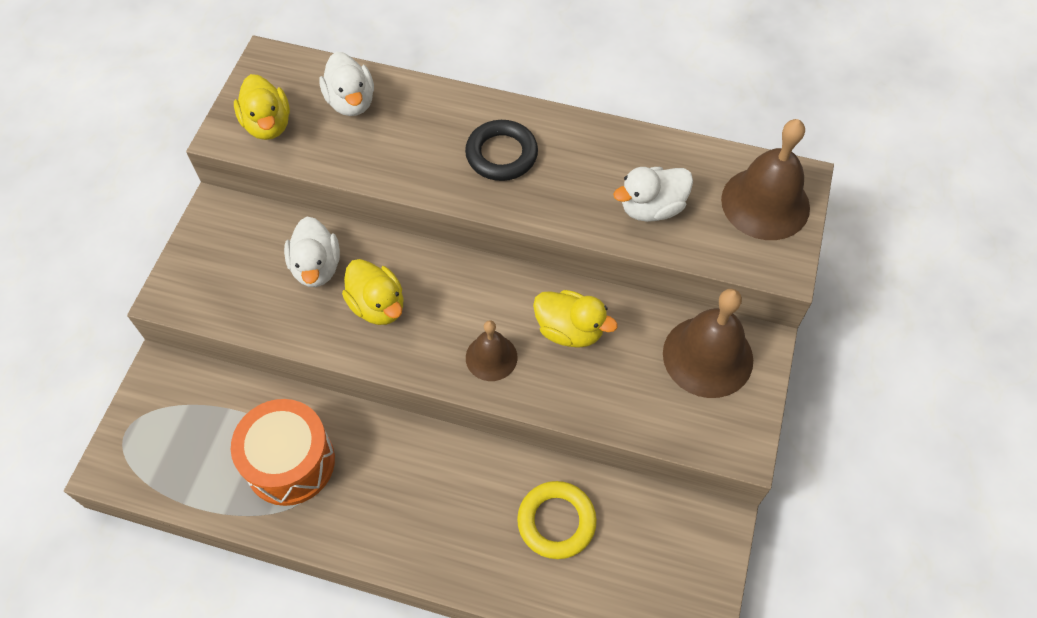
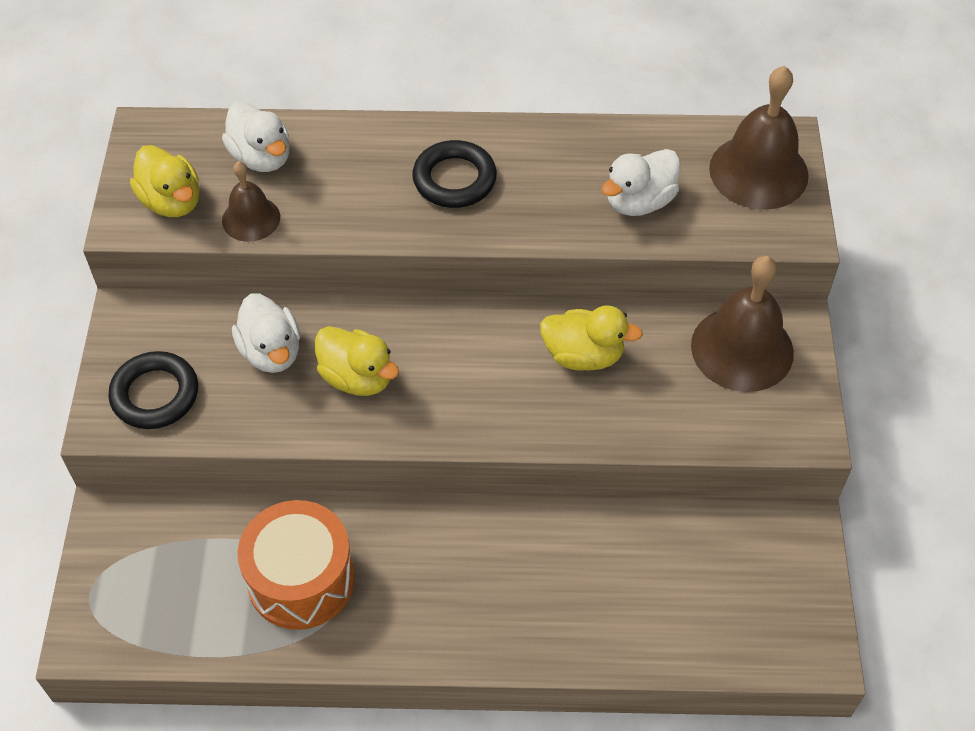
camera: 15 degrees left, 5 degrees down
brown bell [466,320,518,381] -> brown bell moved to [222,161,280,242]
yellow ring [517,481,597,559] -> none
none -> black ring [108,351,198,429]

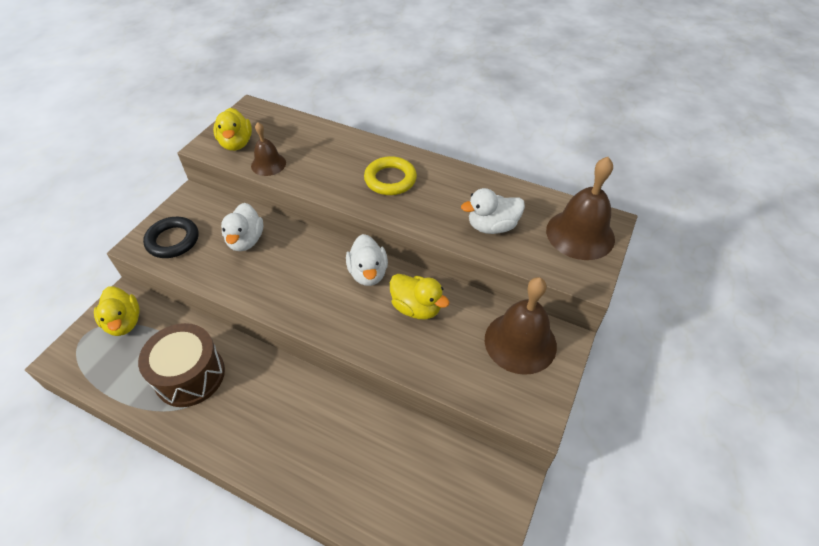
camera: 25 degrees right, 5 degrees down
white duck [222,102,290,172] -> white duck moved to [346,234,388,286]
orange drum [238,500,355,630] -> brown drum [138,323,225,407]
yellow duck [315,326,399,396] -> yellow duck moved to [94,286,140,336]
black ring [412,140,497,208] -> yellow ring [364,156,417,195]

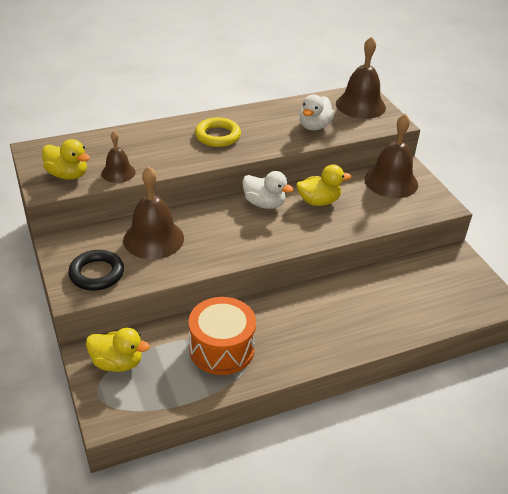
camera: 50 degrees left, 10 degrees down
brown drum [138,323,225,407] -> orange drum [188,297,256,375]
white duck [221,203,263,251] -> brown bell [123,166,184,259]

